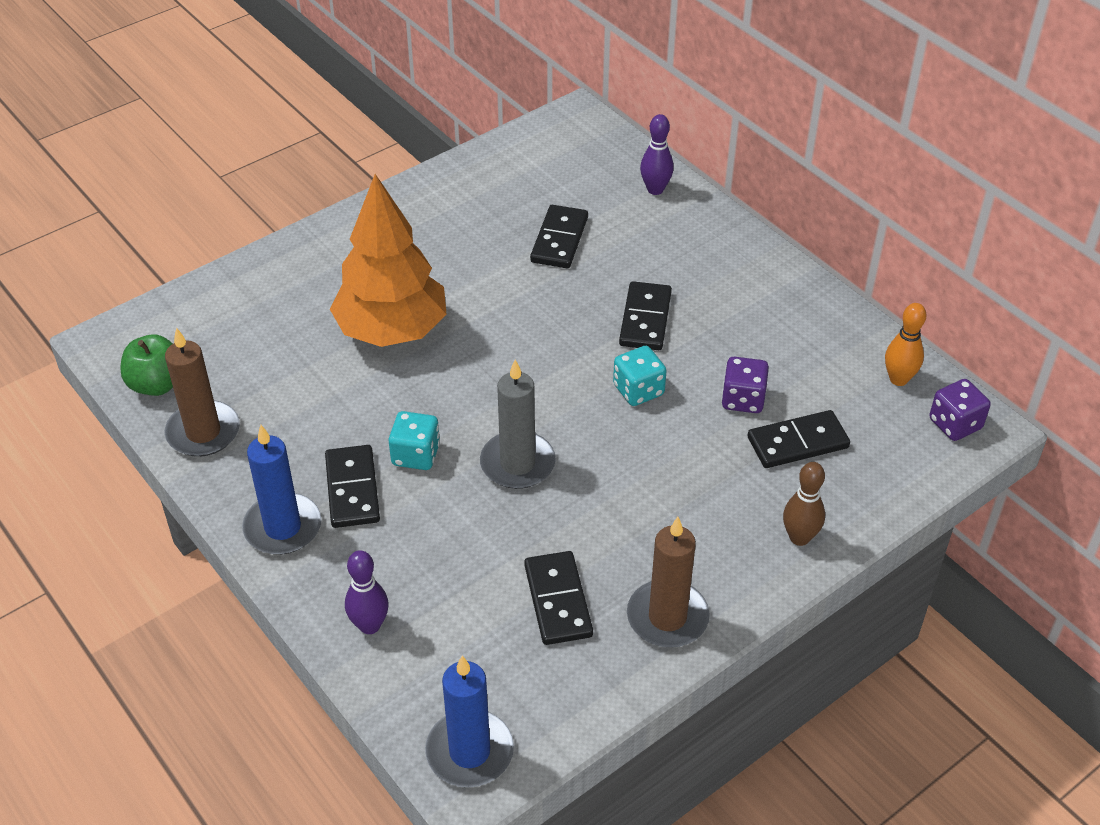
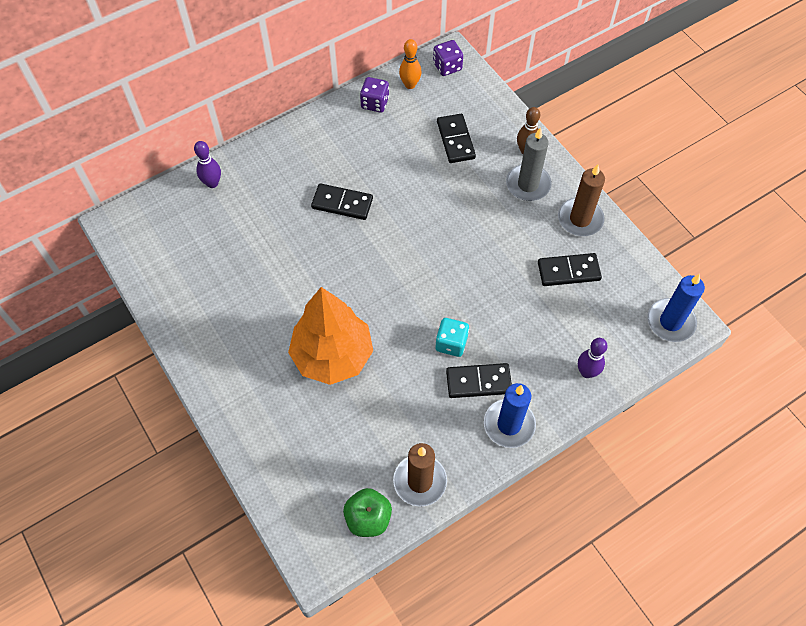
camera: 85 degrees left, 15 degrees up
grey candle [480,360,556,489] -> grey candle moved to [506,127,552,201]
black domino [530,205,588,268] -> none
turquoise dice [613,346,667,406] -> none
purple dice [721,357,769,413] -> purple dice moved to [360,77,389,113]

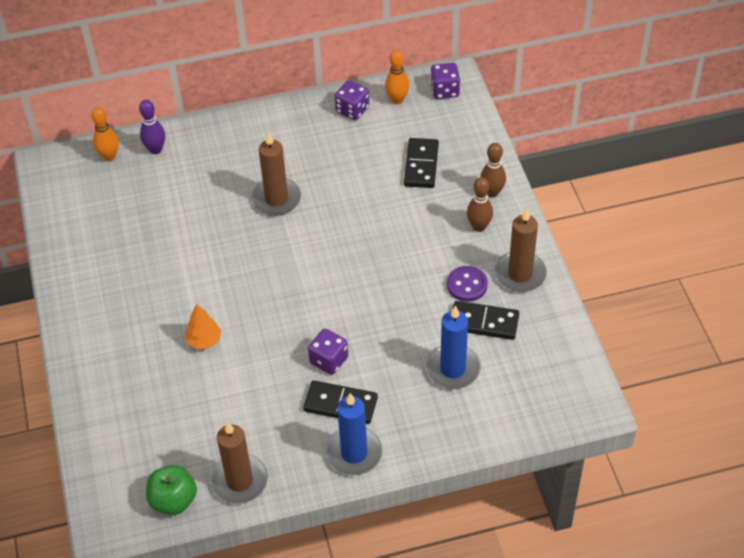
camera: 20 degrees right, 10 degrees down
orange tree [288,287,373,385] -> orange tree [185,304,221,349], size x0.41
black domino [311,183,373,220] -> brown candle [252,132,301,216]
turquoise dice [435,318,469,357] -> purple dice [308,329,348,375]
grey candle [506,127,552,201] -> brown bowling pin [467,177,493,232]
purple bowling pin [578,338,608,378] -> none
blue candle [648,274,705,342] -> blue candle moved to [426,305,480,389]
none -> orange bowling pin [91,107,119,161]
none -> purple button [447,266,488,302]

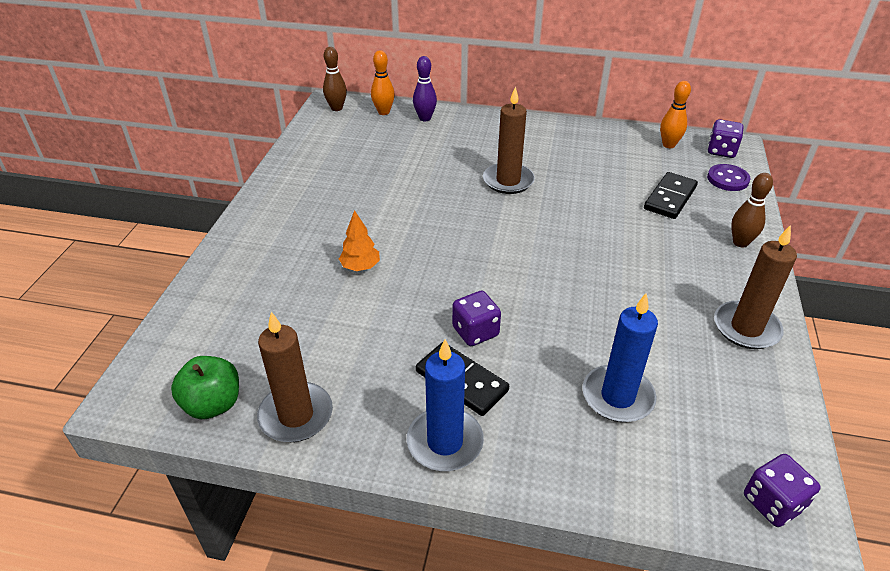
camera: 25 degrees right, 10 degrees down
purple dice [335,80,369,120] -> purple dice moved to [744,454,821,527]
purple button [447,266,488,302] -> purple button moved to [707,164,751,191]
black domino [453,301,519,340] -> none
brown bowling pin [467,177,493,232] -> brown bowling pin moved to [323,47,347,111]

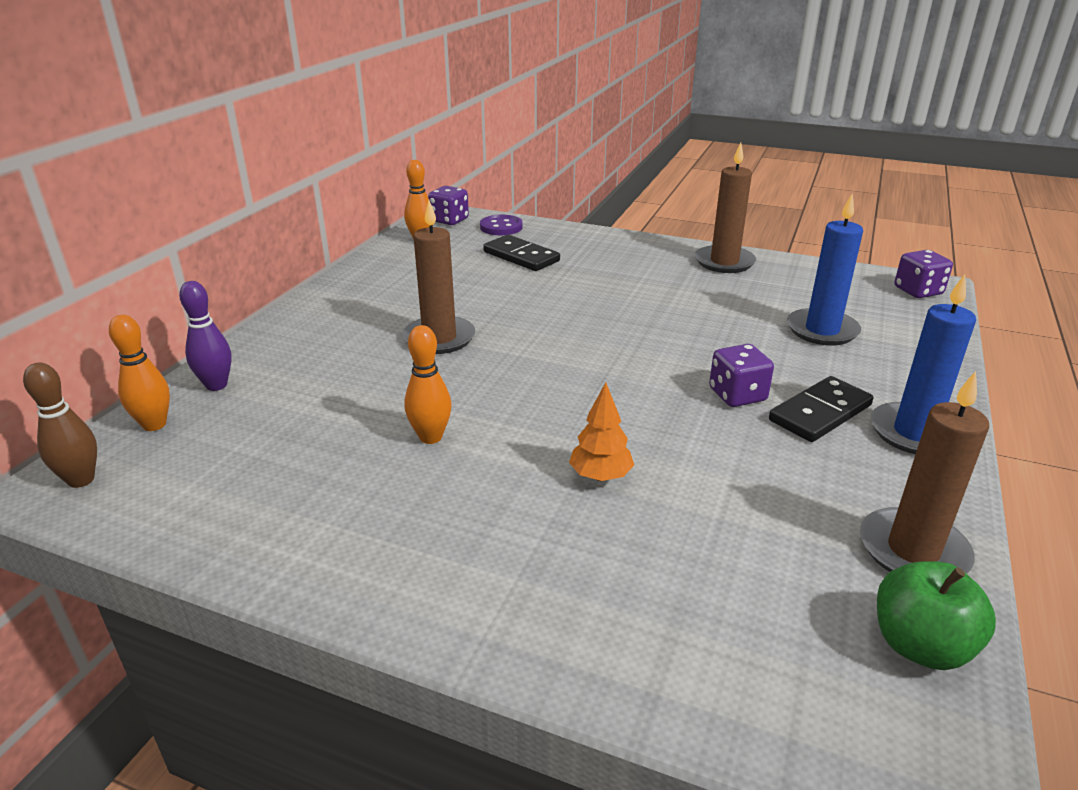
camera: 80 degrees left, 10 degrees down
brown bowling pin [731,173,773,248] -> none
none -> orange bowling pin [404,325,452,444]

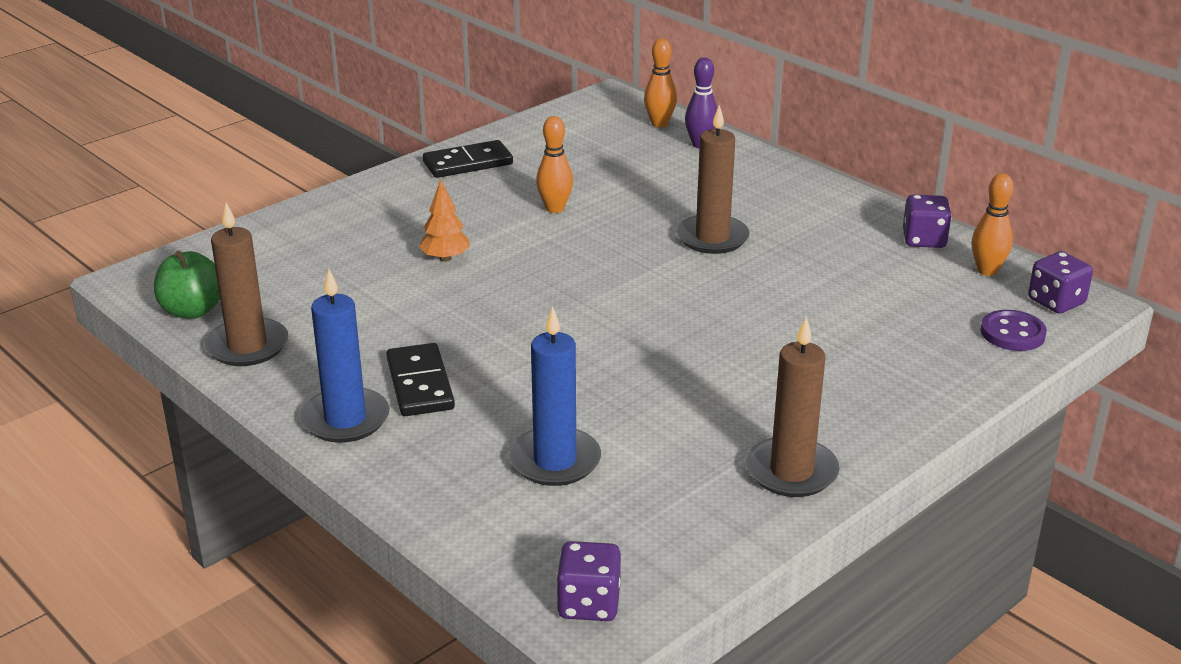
camera: 115 degrees right, 0 degrees up
brown bowling pin [23,362,97,488] -> none
black domino [483,235,560,271] -> black domino moved to [423,140,513,178]
purple dice [709,344,774,407] -> purple dice moved to [903,194,952,248]

